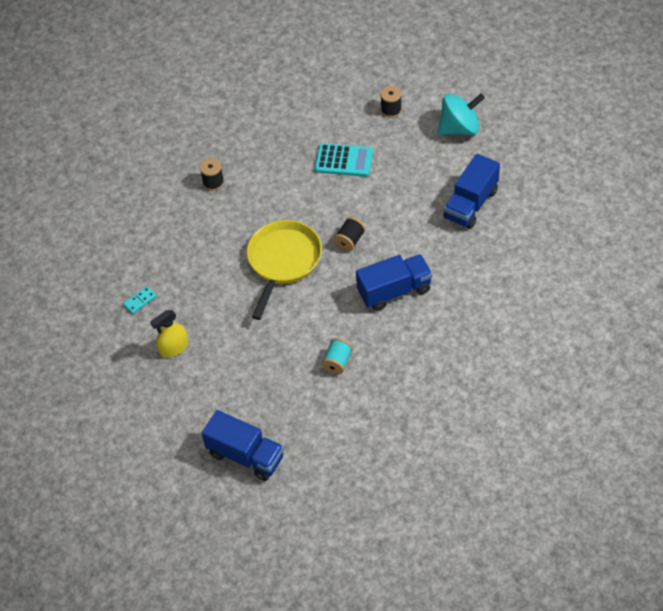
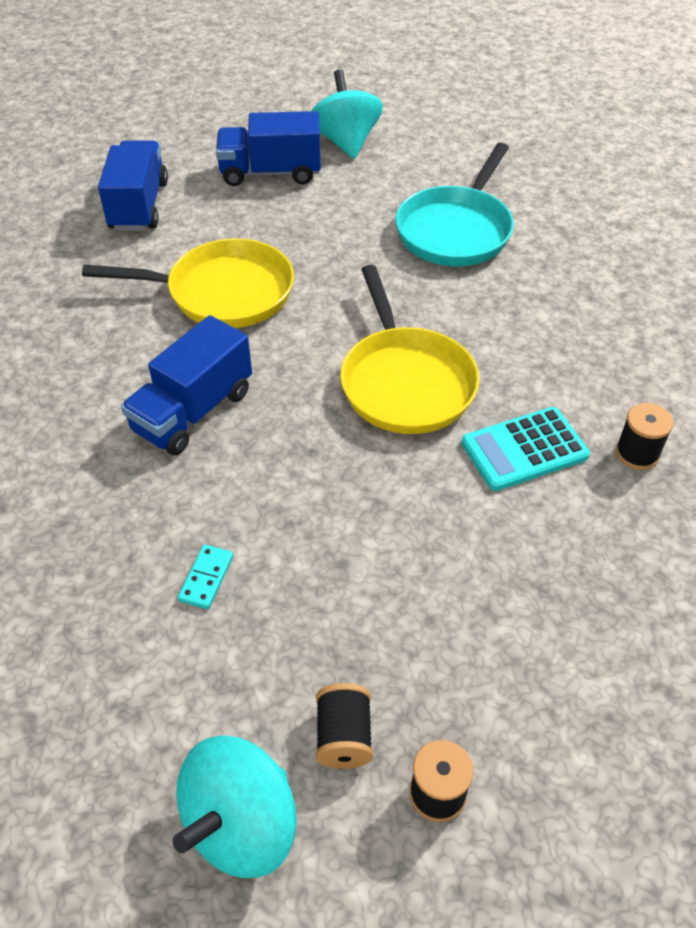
camera: 145 degrees right, 5 degrees down
turquoise domino [123,286,157,314] -> turquoise domino moved to [178,545,234,609]
yellow spray bottle [150,310,188,358] -> turquoise pan [396,143,514,266]
turquoise calculator [315,143,373,177] -> turquoise calculator moved to [461,407,590,491]
turquoise spool [321,338,353,374] -> yellow pan [82,238,294,328]
black spool [334,217,366,251] -> black spool moved to [316,683,373,769]
blue truck [443,154,500,229] -> blue truck moved to [98,140,168,231]
none -> turquoise spinning top [312,69,383,159]

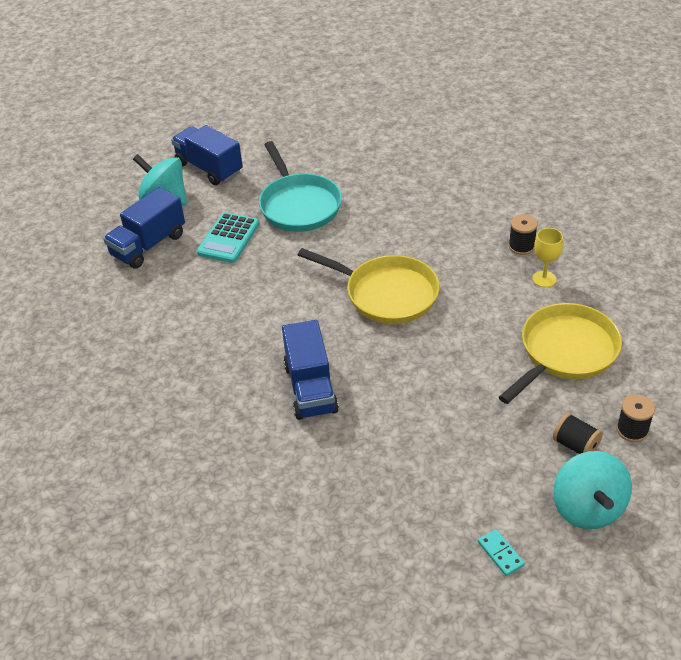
camera: 45 degrees left, 5 degrees down
yellow pan [82,238,294,328] -> yellow pan moved to [499,303,622,404]
blue truck [98,140,168,231] -> blue truck moved to [171,125,243,185]
turquoise domino [178,545,234,609] -> turquoise domino moved to [478,529,525,576]
turquoise calculator [461,407,590,491] -> turquoise calculator moved to [197,212,260,263]
none -> yellow goblet [532,228,563,287]

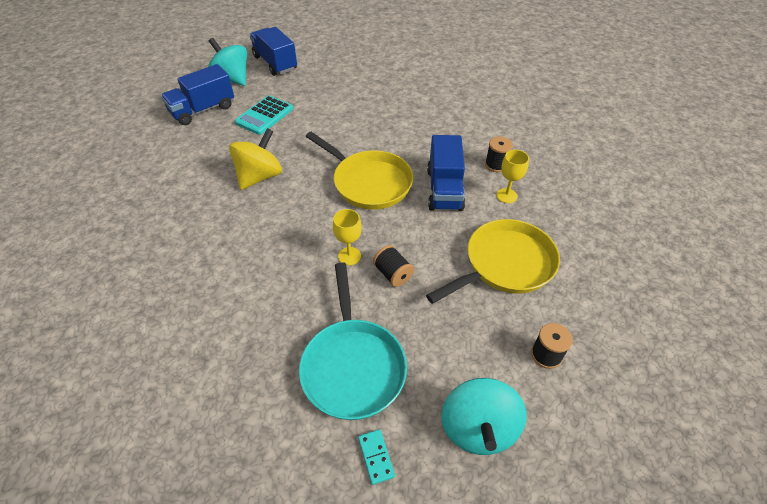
camera: 10 degrees right, 5 degrees up
turquoise pan [259,141,342,232] -> turquoise pan moved to [299,262,407,420]
blue truck [282,320,339,420] -> blue truck moved to [427,135,465,211]
black spool [553,413,603,454] -> black spool moved to [373,245,414,287]
none -> yellow spinning top [229,128,282,190]
none -> yellow goblet [333,209,362,265]

